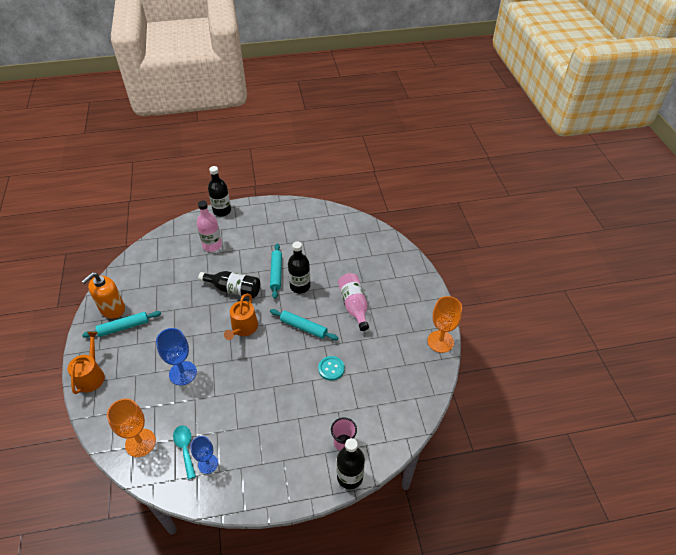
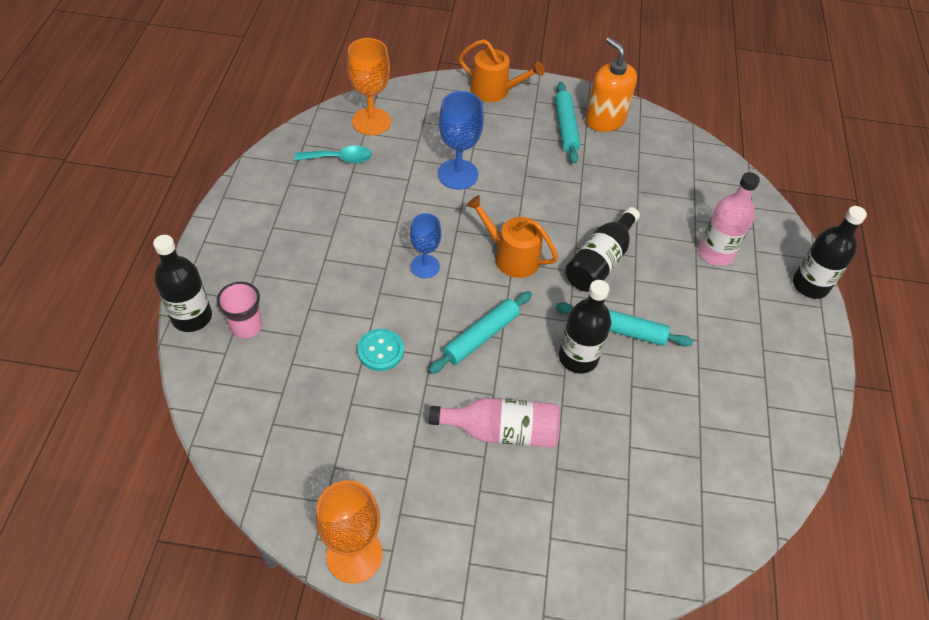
camera: 105 degrees right, 5 degrees up
blue goblet [190,436,218,474] -> blue goblet moved to [410,213,441,278]

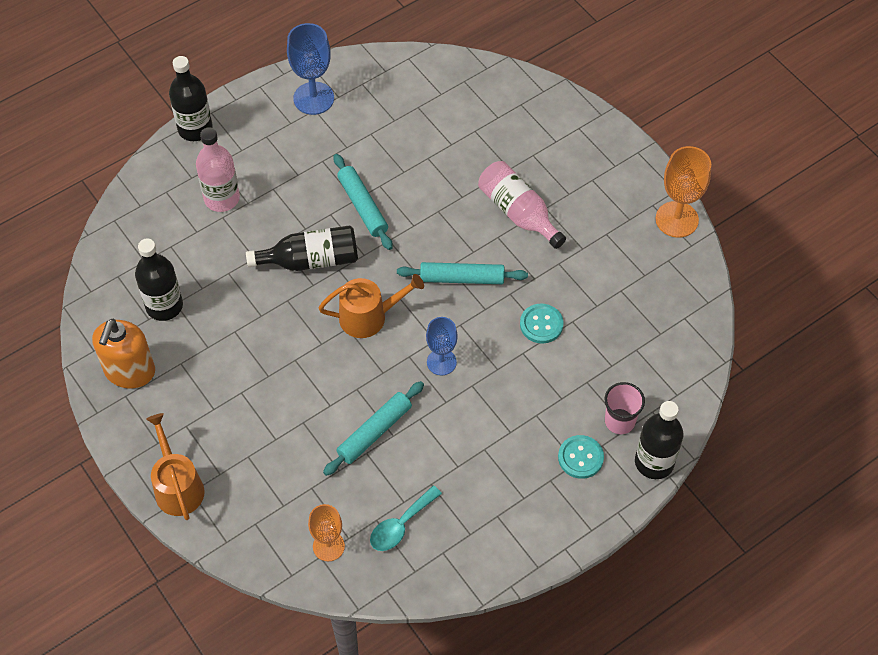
camera: 130 degrees left, 5 degrees up
turquoise spoon [294,145,372,164] -> turquoise spoon turned 90 degrees counterclockwise [370,486,442,551]
orange goblet [347,38,391,135] -> orange goblet [308,504,345,562], size x0.66
blue goblet [438,91,484,190] -> blue goblet moved to [287,23,334,115]
orange watering can [466,195,558,278] -> orange watering can turned 90 degrees counterclockwise [318,274,424,338]
turquoise rolling pin [555,82,580,164] -> turquoise rolling pin moved to [323,381,424,476]
black bottle [559,280,611,374] -> black bottle moved to [135,239,183,321]
none -> turquoise button [558,435,604,479]

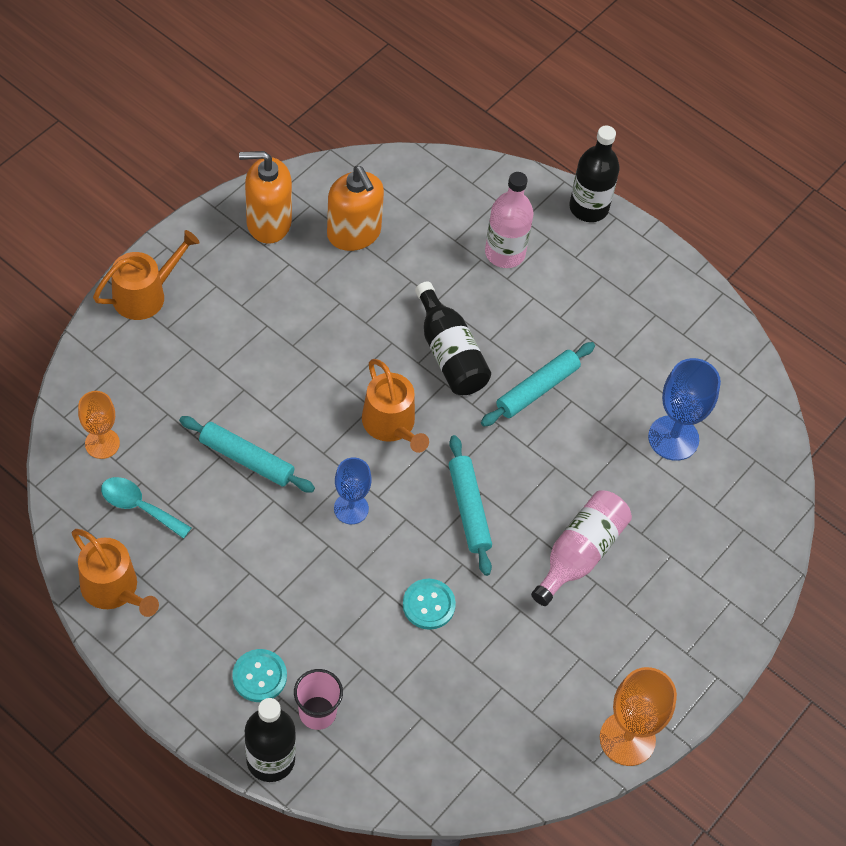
camera: 70 degrees right, 0 degrees up
black bottle [135,239,183,321] -> orange soap dispenser [327,166,384,251]
blue goblet [287,23,334,115] -> blue goblet moved to [648,358,721,461]
none -> orange watering can [72,529,159,617]

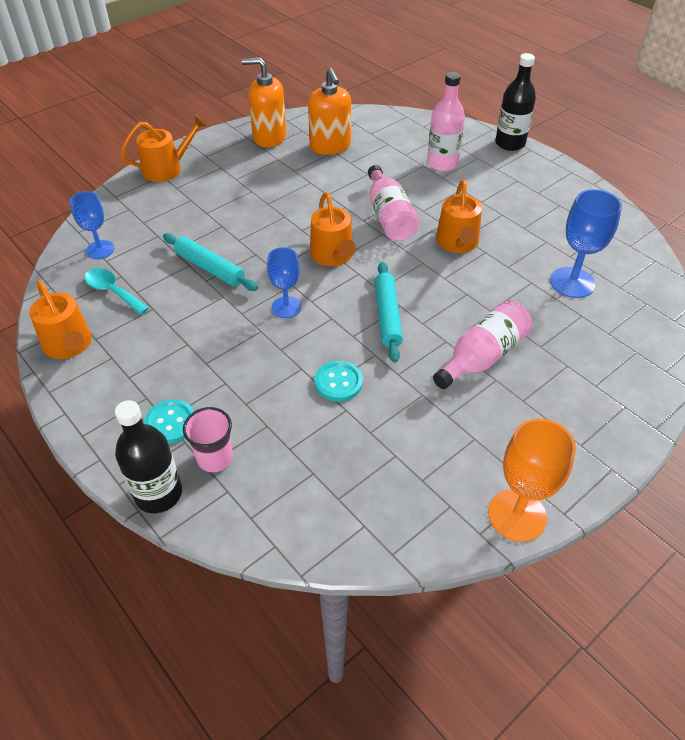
camera: 15 degrees right, 10 degrees down
orange goblet [78,391,120,459] -> blue goblet [70,191,115,259]
black bottle [415,282,491,395] -> pink bottle [368,165,419,241]
turquoise rolling pin [481,342,595,427] -> orange watering can [436,179,482,253]

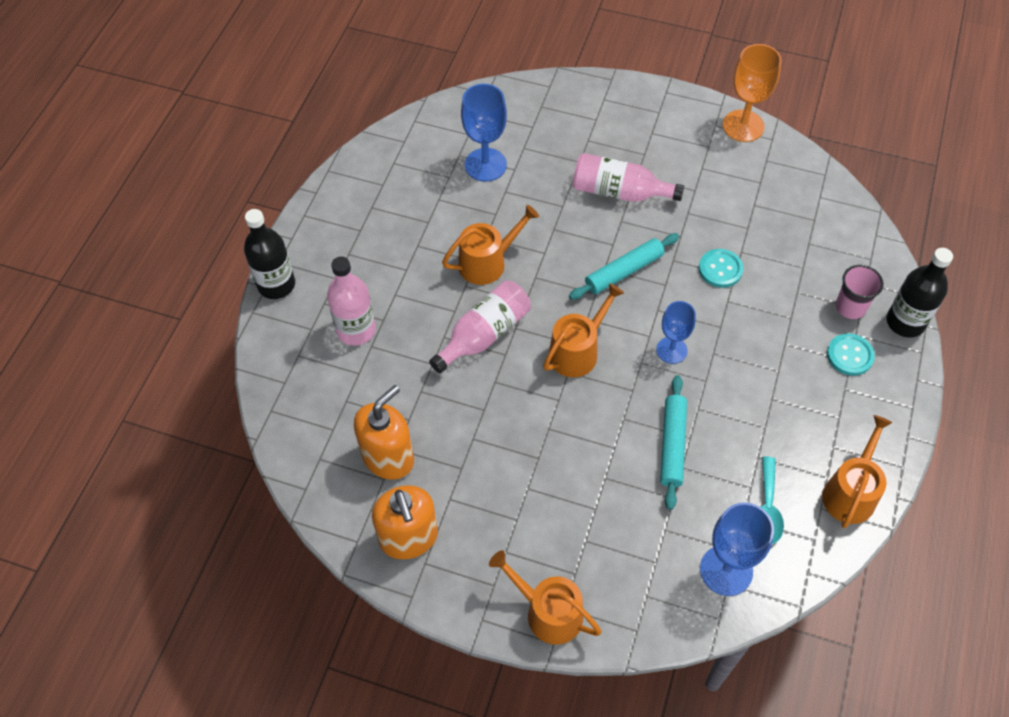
camera: 120 degrees left, 10 degrees up
blue goblet [70,191,115,259] -> blue goblet [700,502,774,596], size x1.52

